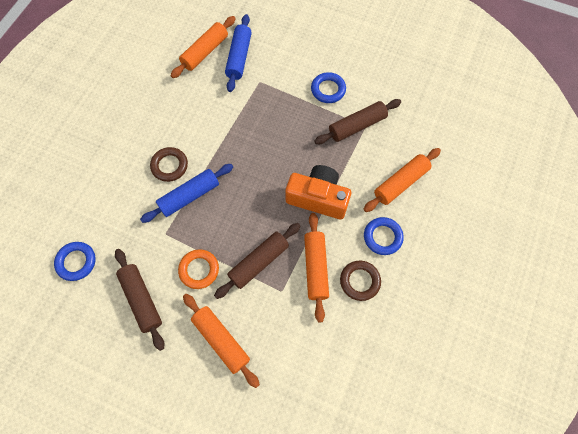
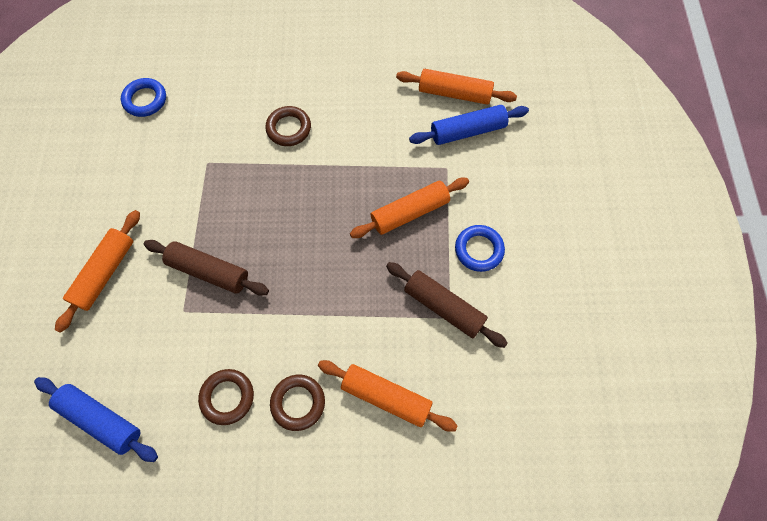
camera: 65 degrees right, 0 degrees up
brown rolling pin [115,249,164,351] -> none
blue rolling pin [140,164,233,223] -> blue rolling pin moved to [34,377,158,462]
orange ring [178,249,219,289] -> none
orange camera [285,165,351,219] -> none
orange rolling pin [304,213,329,322] -> orange rolling pin moved to [350,178,469,238]
blue ring [364,217,404,255] -> brown ring [270,375,325,431]

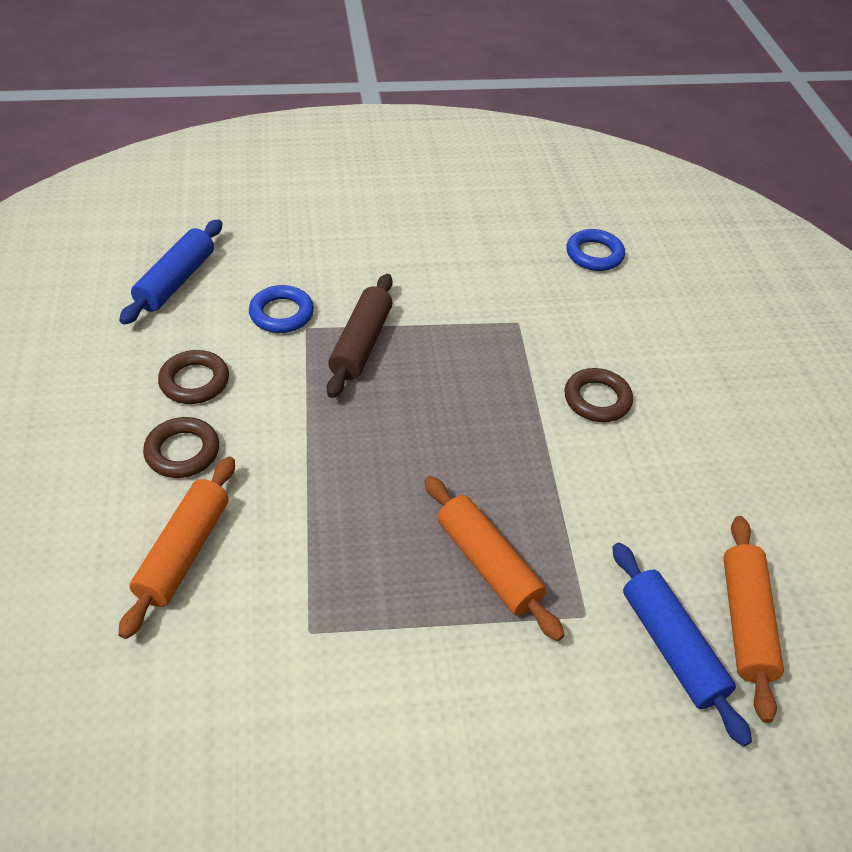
camera: 80 degrees right, 20 degrees down
orange rolling pin [55,210,140,333] -> none
brown rolling pin [386,262,508,348] -> none
blue ring [455,225,505,272] -> blue ring moved to [249,285,314,333]

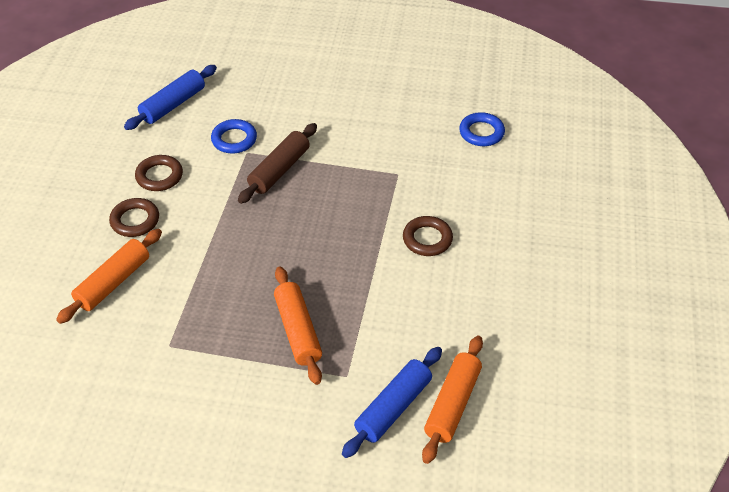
camera: 20 degrees right, 0 degrees up
blue rolling pin [612,543,752,746] -> blue rolling pin turned 45 degrees clockwise [342,347,442,458]

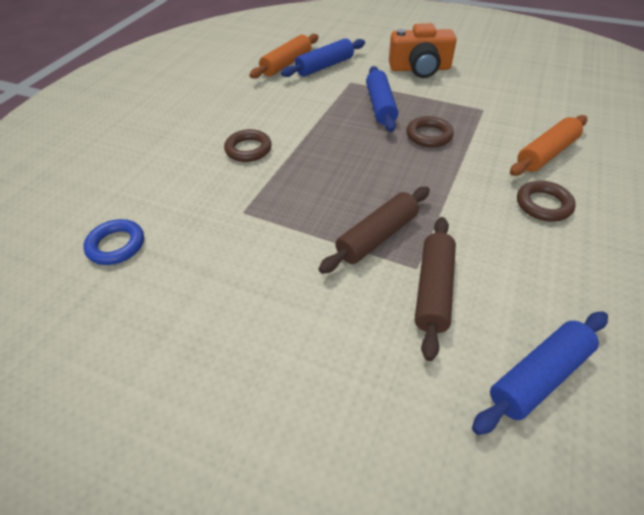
camera: 165 degrees left, 0 degrees up
brown ring [135,155,183,191] -> brown ring moved to [407,116,454,148]
blue ring [211,119,257,154] -> brown rolling pin [415,217,456,361]
orange rolling pin [274,266,322,385] -> blue rolling pin [366,66,398,132]
none -> orange camera [389,23,457,78]

